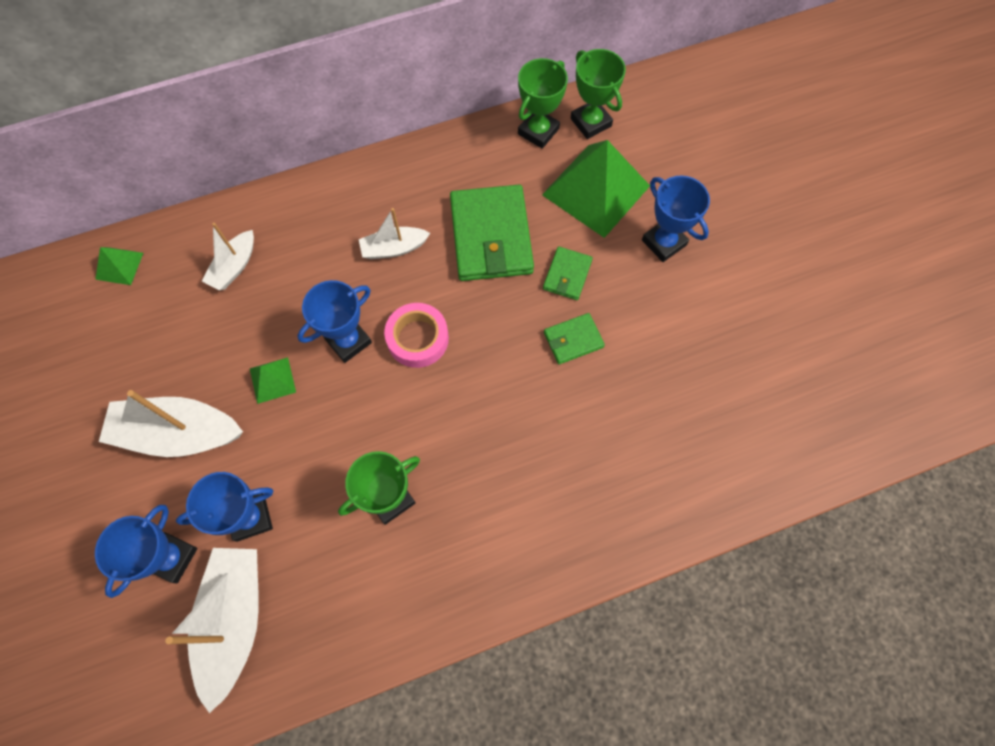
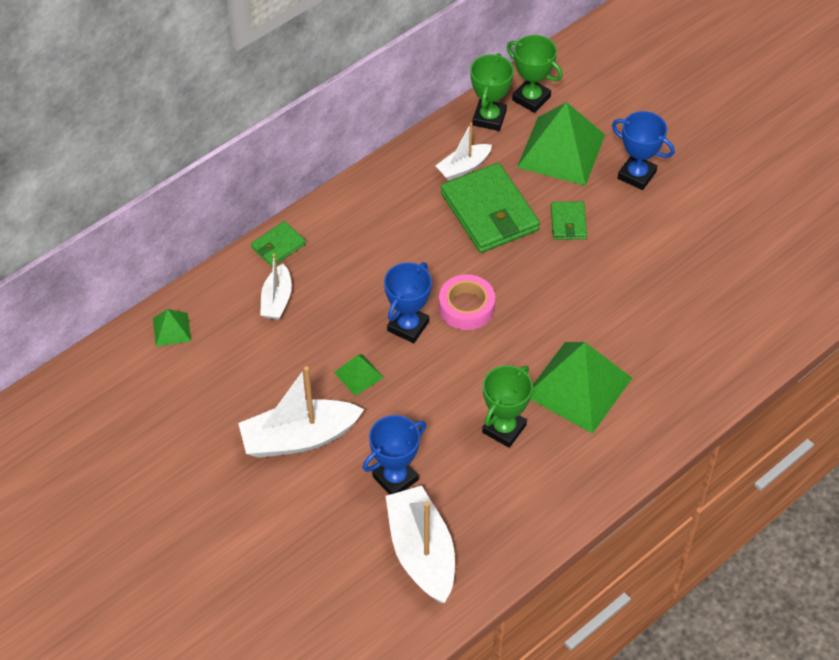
camera: 20 degrees left, 15 degrees down
blue trophy [95,505,198,598] -> none
white boat [359,208,430,259] -> white boat moved to [436,123,492,181]
green wallet [544,313,605,364] -> green wallet moved to [251,221,306,267]
none -> green pyramid [531,342,632,434]

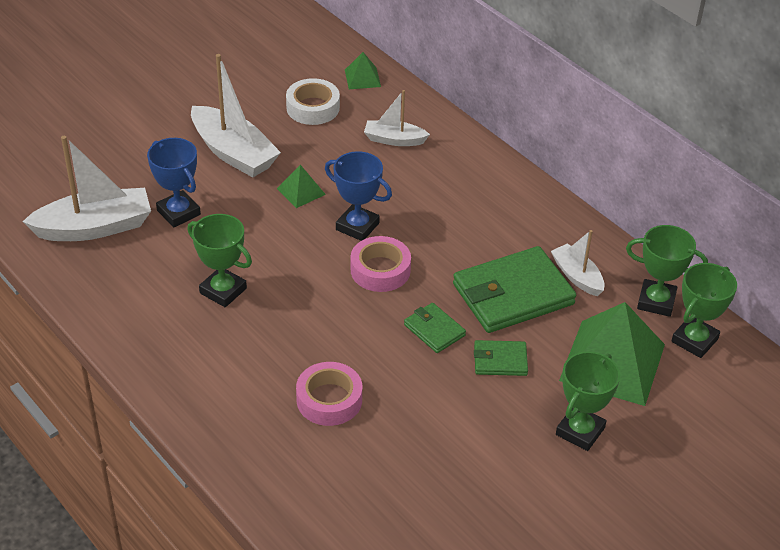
camera: 90 degrees right, 10 degrees down
white boat [238,366,364,458] -> white boat turned 150 degrees clockwise [191,54,281,177]
green wallet [251,221,306,267] -> green wallet moved to [404,303,466,353]
green pyramid [531,342,632,434] -> none
blue trophy [612,111,675,190] -> green trophy [556,351,620,451]
none -> white tape [286,78,340,125]
none -> pink tape [296,362,362,426]

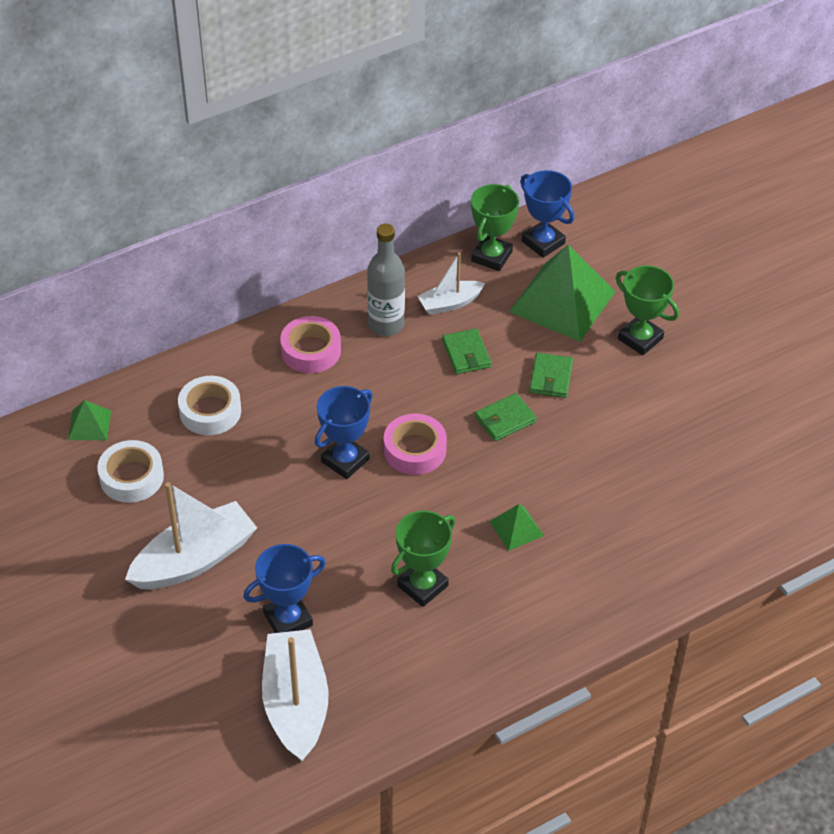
camera: 80 degrees left, 5 degrees up
green pyramid [277,165,326,208] -> green pyramid moved to [489,504,544,551]
pink tape [296,362,362,426] -> pink tape moved to [280,316,341,373]
white boat [364,90,430,146] -> white tape [178,376,241,435]
green wallet [453,246,576,333] -> green wallet [442,328,491,374], size x0.50
green trophy [671,263,737,358] -> blue trophy [520,170,574,258]
none -> grey bottle [367,224,405,336]

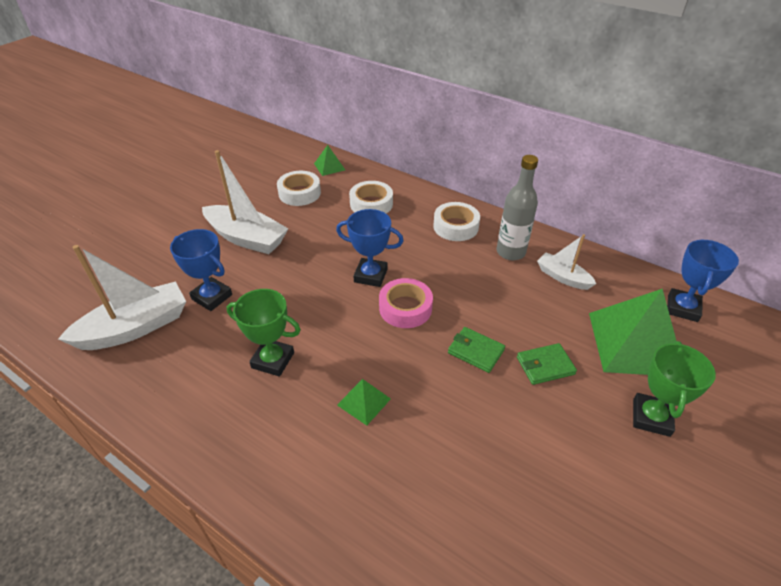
camera: 65 degrees right, 5 degrees down
pink tape [280,316,341,373] -> white tape [433,202,480,241]
green wallet [442,328,491,374] -> none
green trophy [471,184,519,271] -> none

